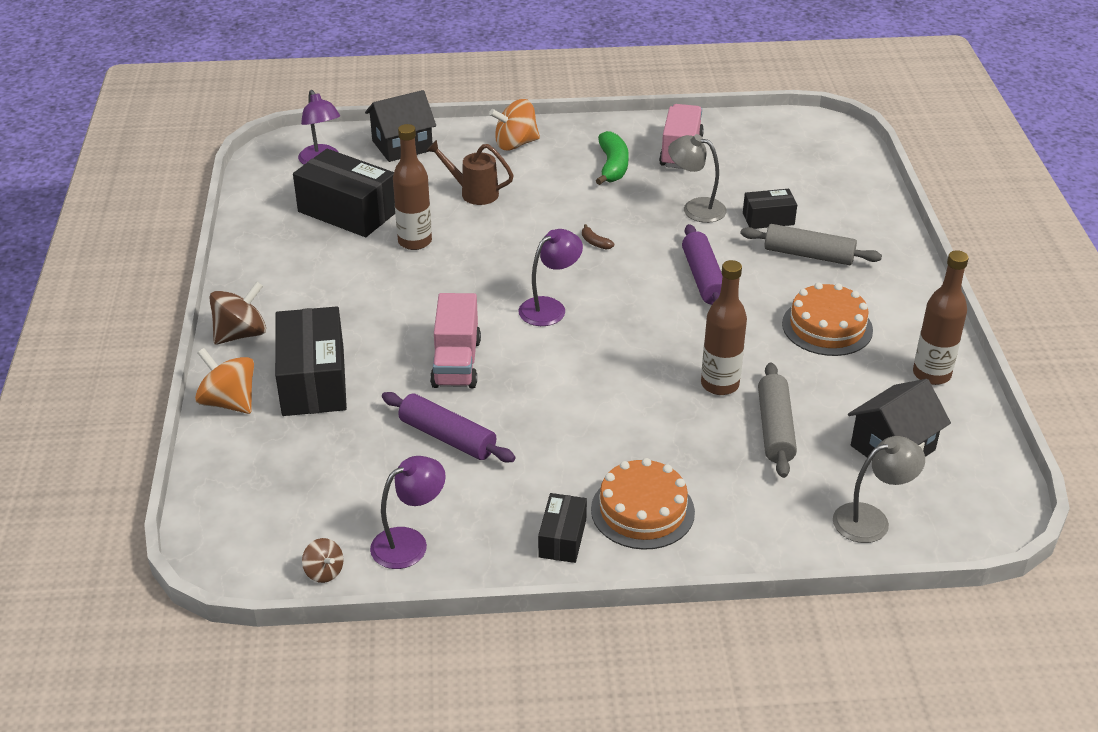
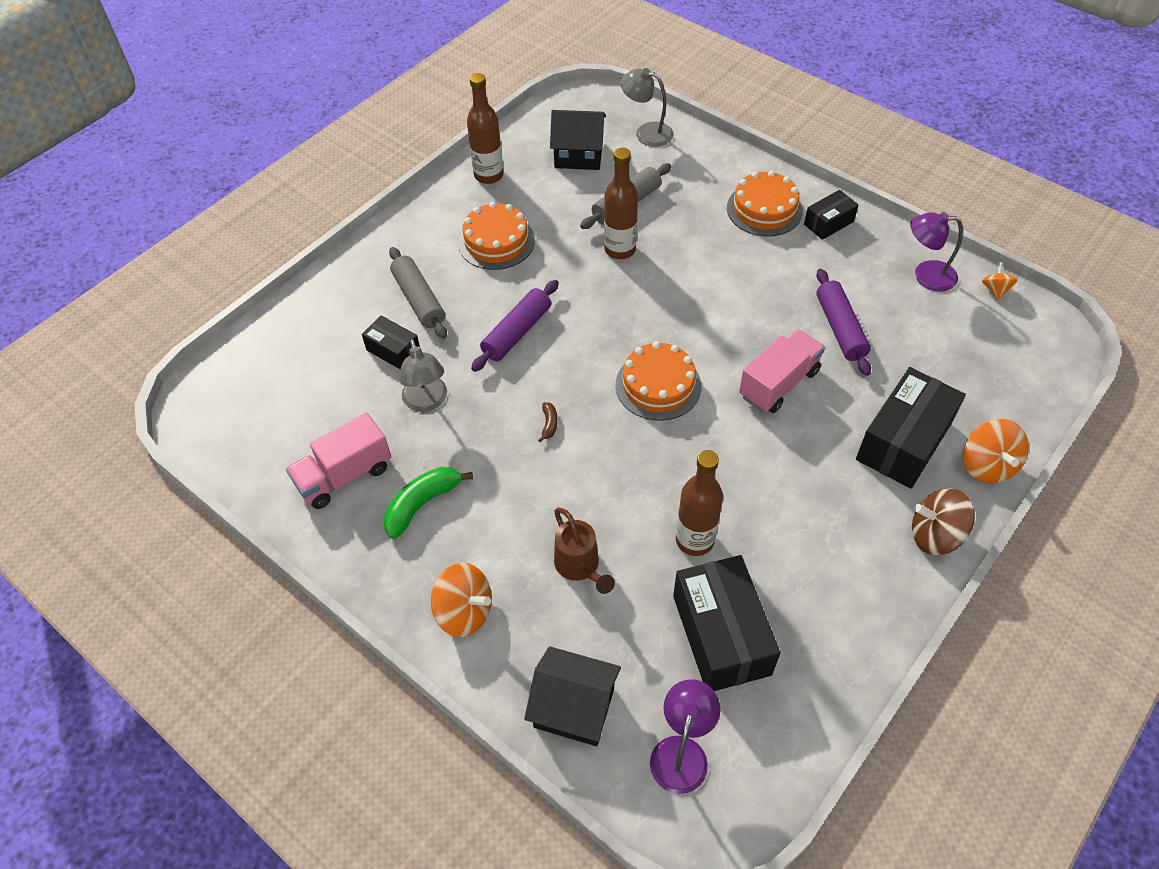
camera: 135 degrees left, 15 degrees up
brown spinning top [302,538,344,583] -> orange spinning top [982,262,1017,300]
purple lamp [518,229,583,326] -> orange cake [615,341,701,421]

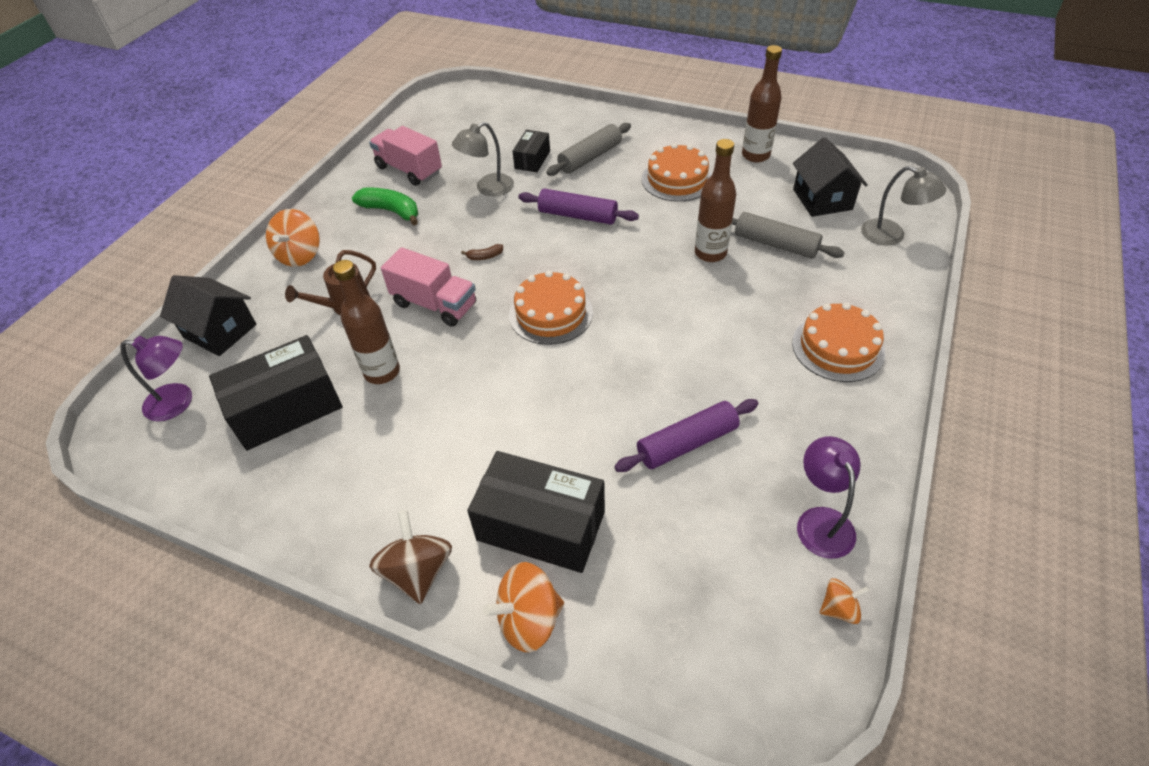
camera: 75 degrees right, 5 degrees down
black house [524,646,621,746] -> black house turned 60 degrees counterclockwise [160,275,256,356]
grey lamp [620,68,674,147] -> grey lamp turned 120 degrees clockwise [861,166,946,246]
pink truck [739,329,825,413] -> pink truck moved to [381,247,476,327]
black box [804,190,858,240] -> none

